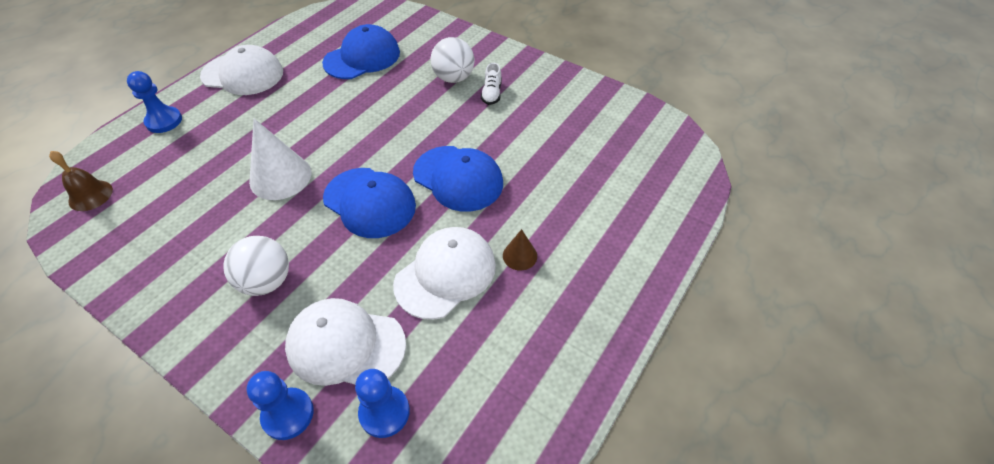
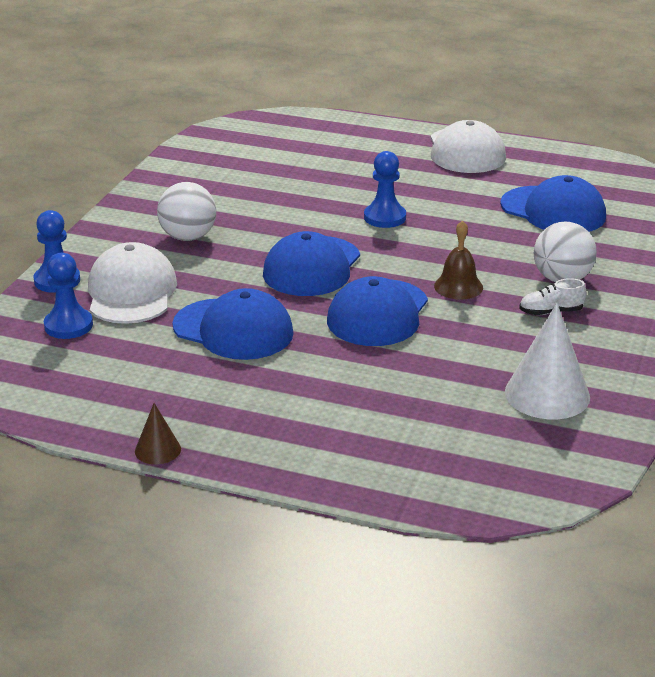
camera: 75 degrees right, 20 degrees down
brown bell [49,151,113,211] -> brown bell moved to [434,220,483,300]
blue pawn [127,71,182,133] -> blue pawn moved to [364,151,406,228]
white cone [249,119,312,200] -> white cone moved to [505,303,590,420]
white cap [393,227,496,320] -> blue cap [172,288,294,360]
brown cone [503,229,537,270] -> brown cone moved to [135,403,181,464]

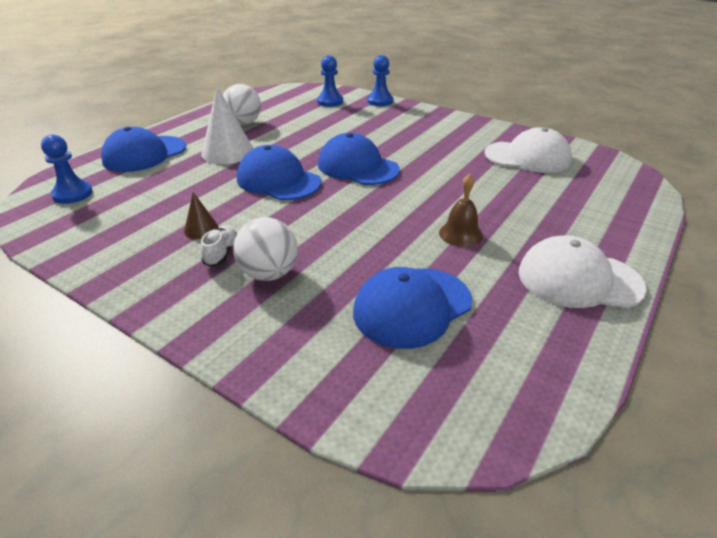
camera: 105 degrees right, 5 degrees up
white cap [88,242,177,324] -> white cap moved to [484,127,572,173]
brown cone [135,403,181,464] -> brown cone moved to [184,192,219,239]
white ball [157,182,216,241] -> white ball moved to [223,84,261,125]
blue cap [172,288,294,360] -> blue cap moved to [101,127,186,172]
blue pawn [364,151,406,228] -> blue pawn moved to [41,135,93,204]
brown bell [434,220,483,300] -> brown bell moved to [439,174,483,247]
white cone [505,303,590,420] -> white cone moved to [201,87,254,164]

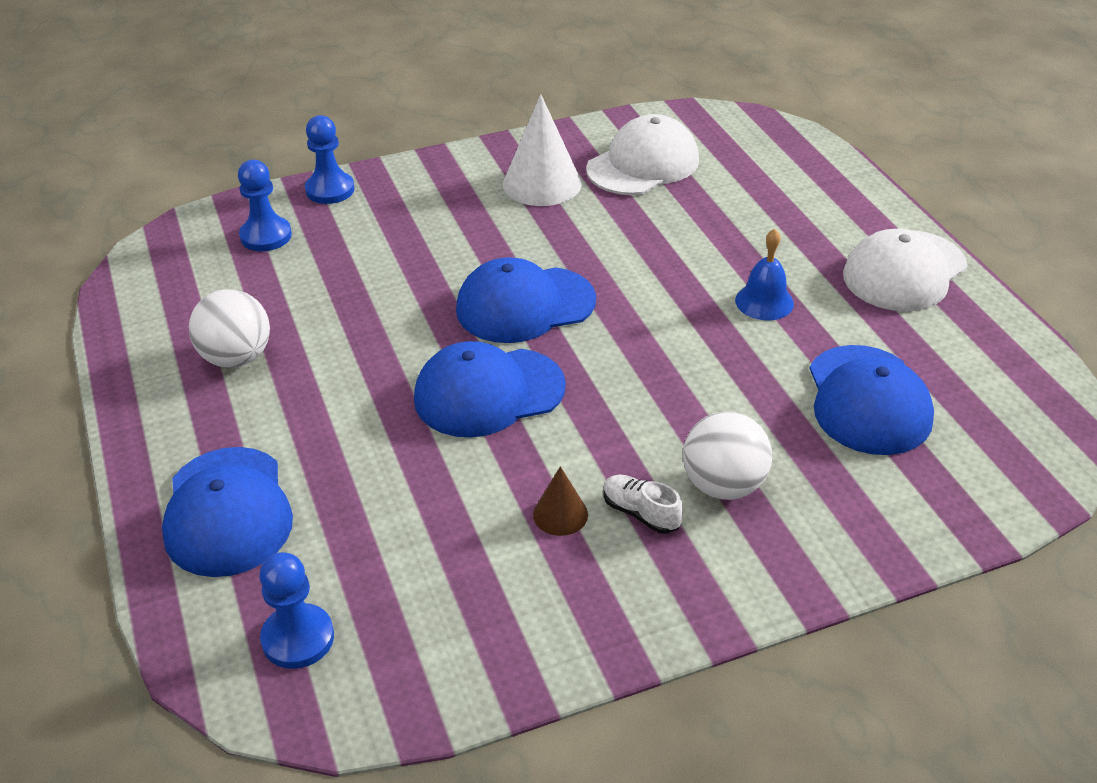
camera: 55 degrees left, 5 degrees up
white cone [201,87,254,164] -> white cone moved to [503,94,582,206]
brown bell [439,174,483,247] -> blue bell [735,229,794,320]

